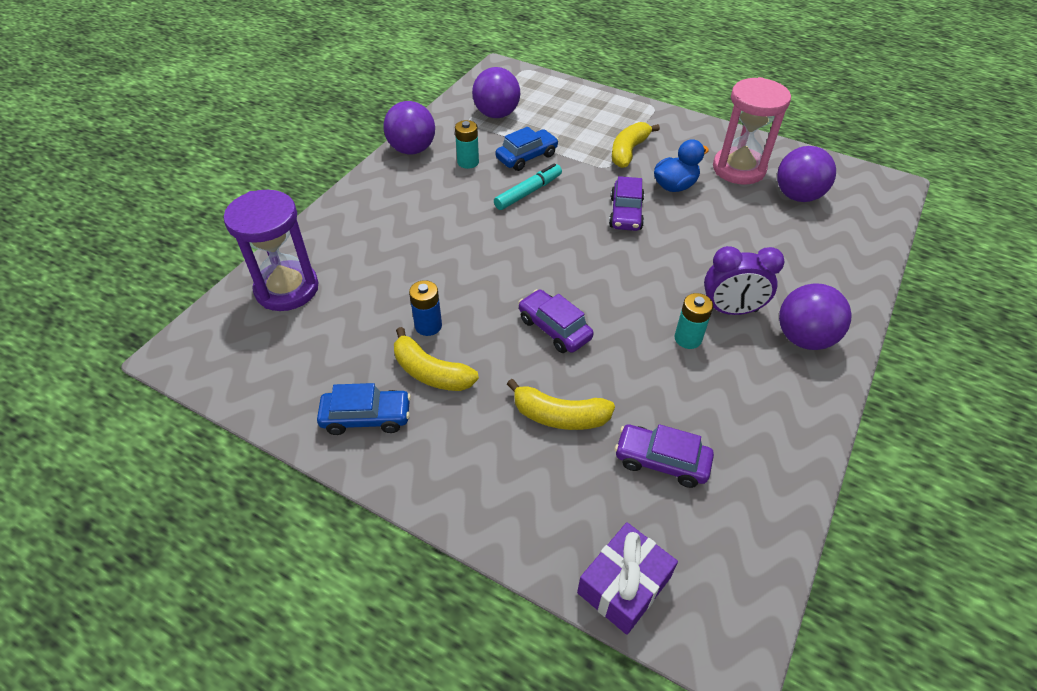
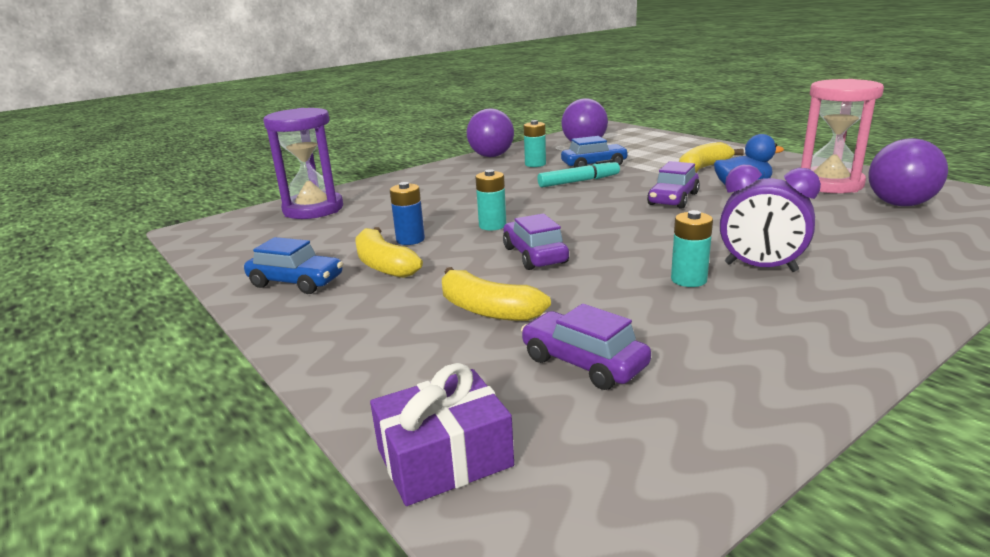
camera: 25 degrees right, 25 degrees down
purple ball [779,283,852,350] -> none
none -> turquoise battery [475,169,507,230]

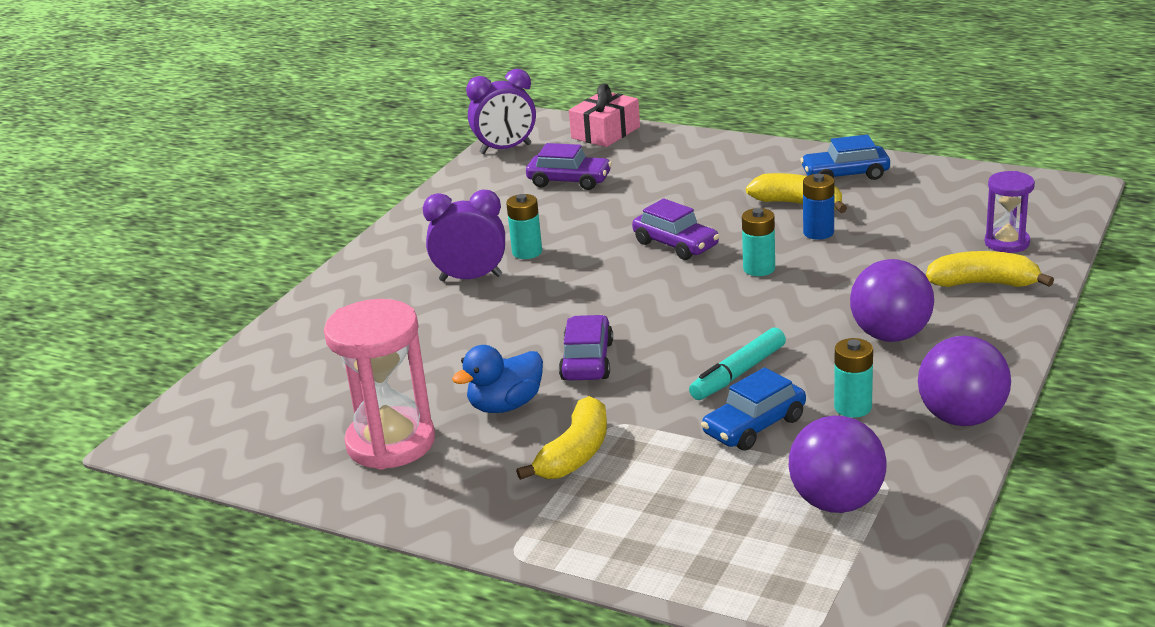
camera: 155 degrees right, 5 degrees up
purple hourglass [263,108,343,219] -> purple hourglass [985,171,1035,253], size x0.57
purple gift [370,363,514,506] -> pink gift [569,84,640,147]
yellow banana [442,267,551,321] -> yellow banana moved to [926,251,1054,287]
purple ball [868,138,948,206] -> purple ball moved to [850,259,934,342]
none -> purple clock [466,69,536,154]

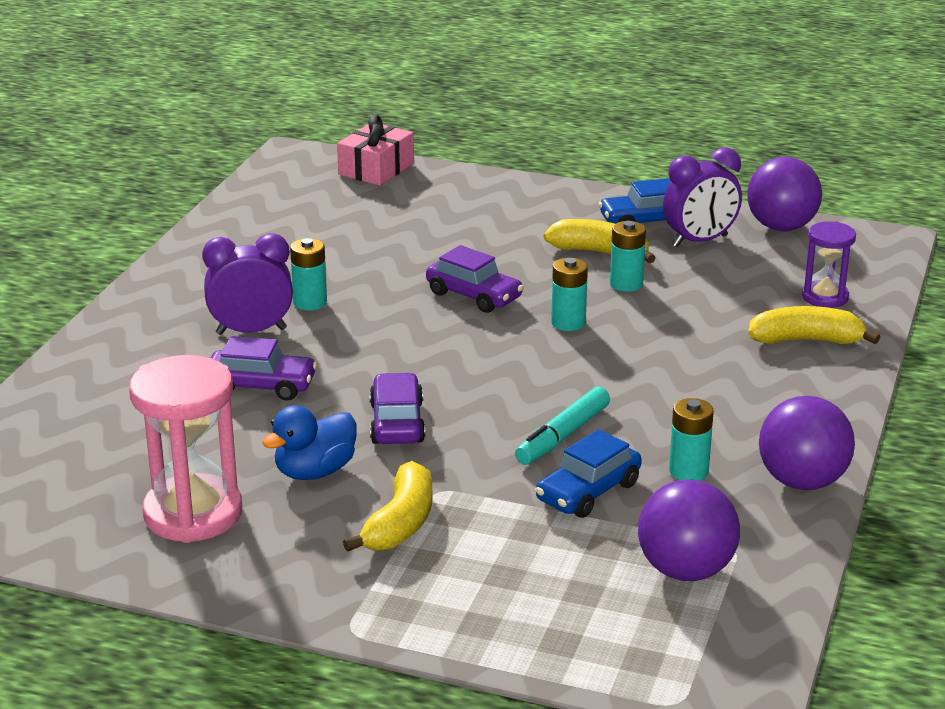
camera: 10 degrees left, 0 degrees up
purple clock [466,69,536,154] -> purple clock moved to [663,147,742,247]
purple car [526,143,612,190] -> purple car moved to [211,336,317,401]
blue battery [803,174,835,240] -> turquoise battery [610,221,646,292]
purple ball [850,259,934,342] -> purple ball moved to [747,157,822,231]

